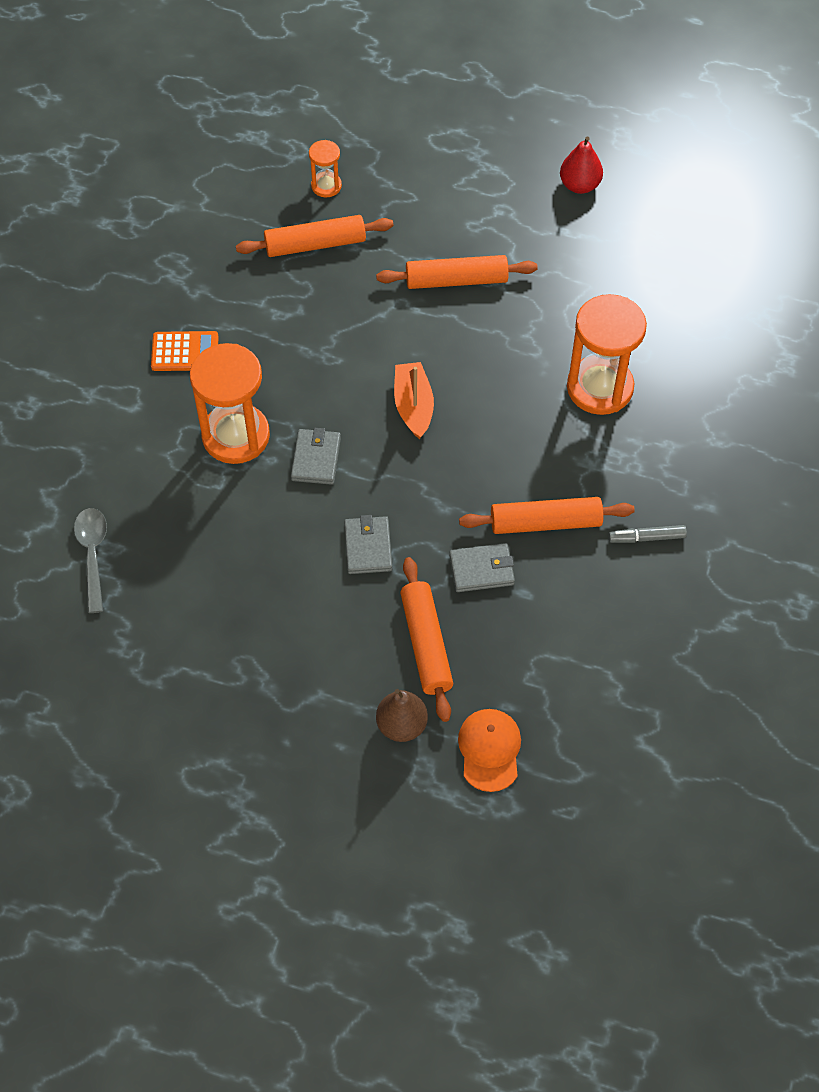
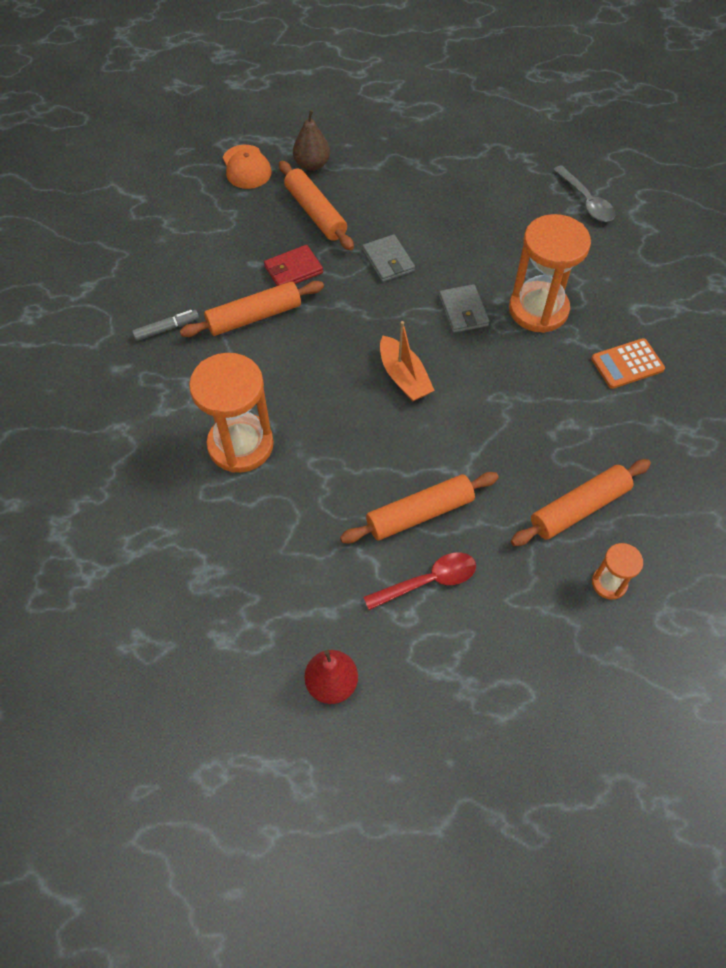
camera: 160 degrees right, 0 degrees up
grey wallet [449,543,515,592] -> red wallet [264,245,323,286]
none -> red spoon [363,552,476,610]

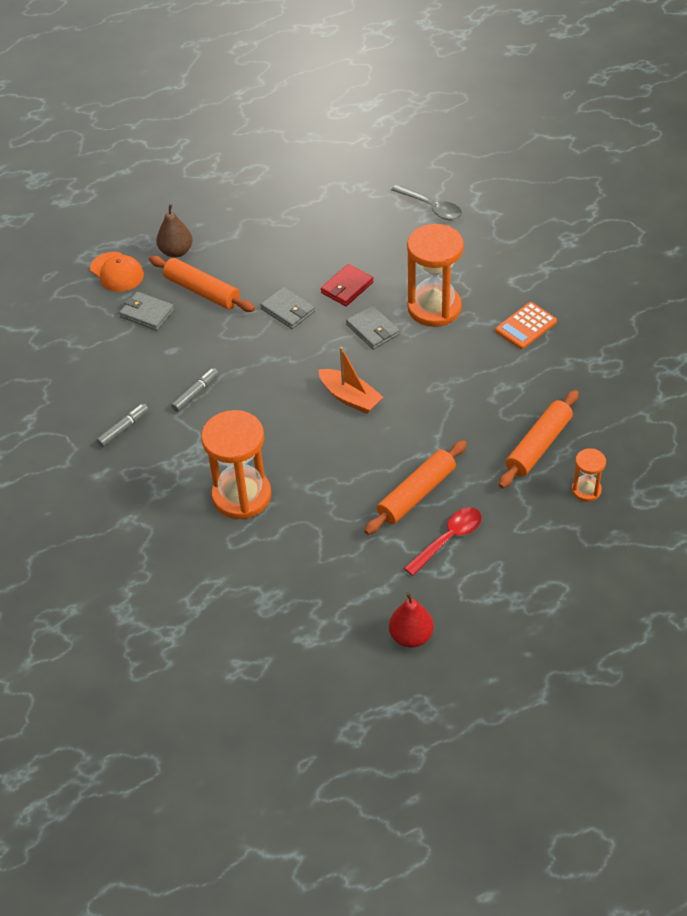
camera: 20 degrees left, 10 degrees down
orange rolling pin [180,281,324,337] -> grey marker [171,368,219,412]
red wallet [264,245,323,286] -> red wallet moved to [321,264,374,306]
none -> grey wallet [119,292,175,331]

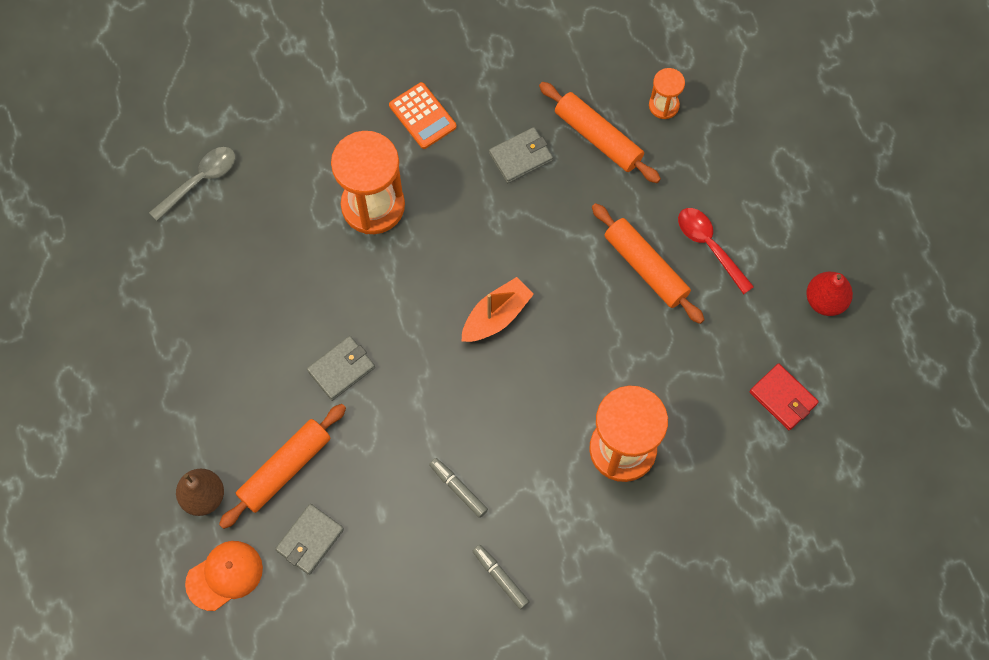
camera: 85 degrees left, 20 degrees up
red wallet [321,264,374,306] -> red wallet moved to [749,363,819,430]
grey wallet [346,305,400,349] -> grey wallet moved to [489,127,553,183]

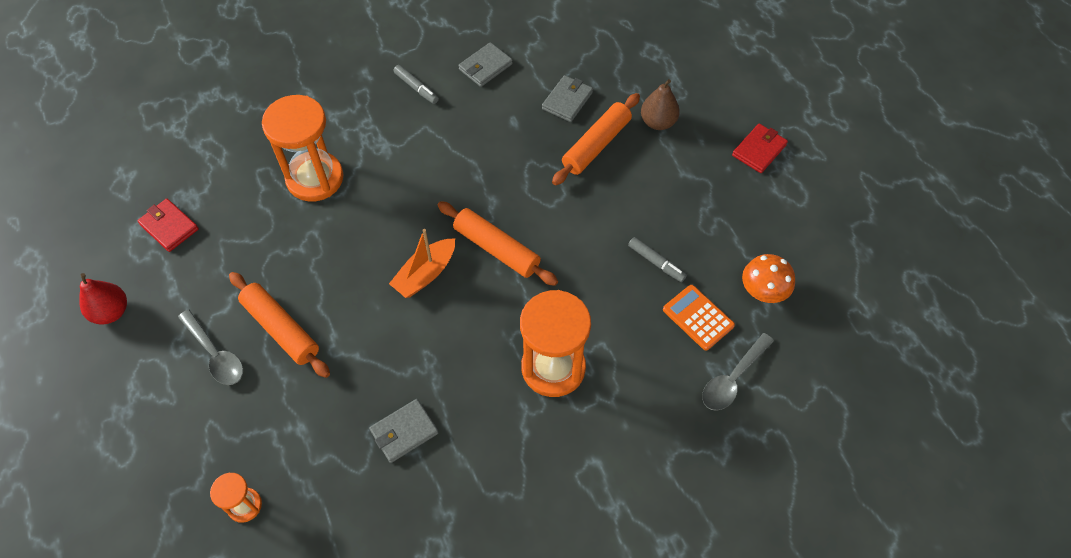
camera: 175 degrees right, 10 degrees down
orange cap [185,541,263,611] -> none
grey wallet [307,336,375,401] -> grey wallet moved to [458,42,513,87]
orange calculator [389,82,457,149] -> orange calculator moved to [663,285,735,350]
grey marker [429,458,488,518] -> grey marker moved to [628,237,687,282]
orange rolling pin [539,82,661,183] -> orange rolling pin moved to [438,201,558,286]
red spoon [678,208,754,294] -> grey spoon [178,309,243,385]
none -> red wallet [732,124,788,173]
none -> orange mushroom [742,254,795,303]

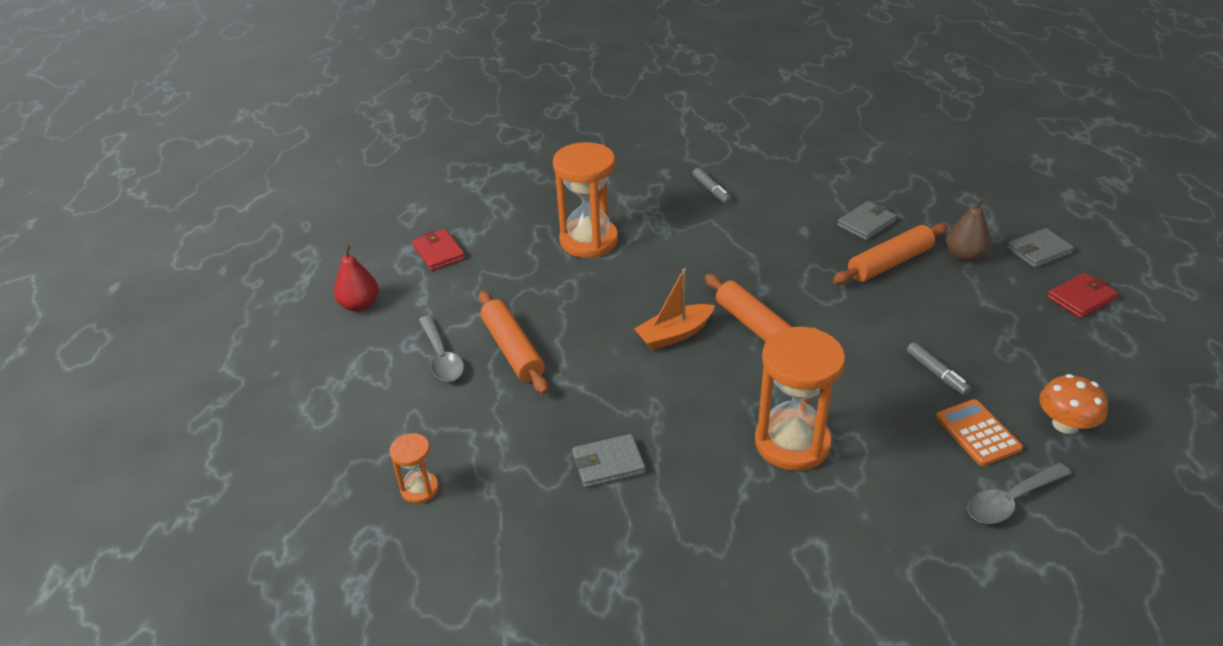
camera: 20 degrees right, 20 degrees down
grey wallet [458,42,513,87] -> grey wallet moved to [1007,228,1074,268]

